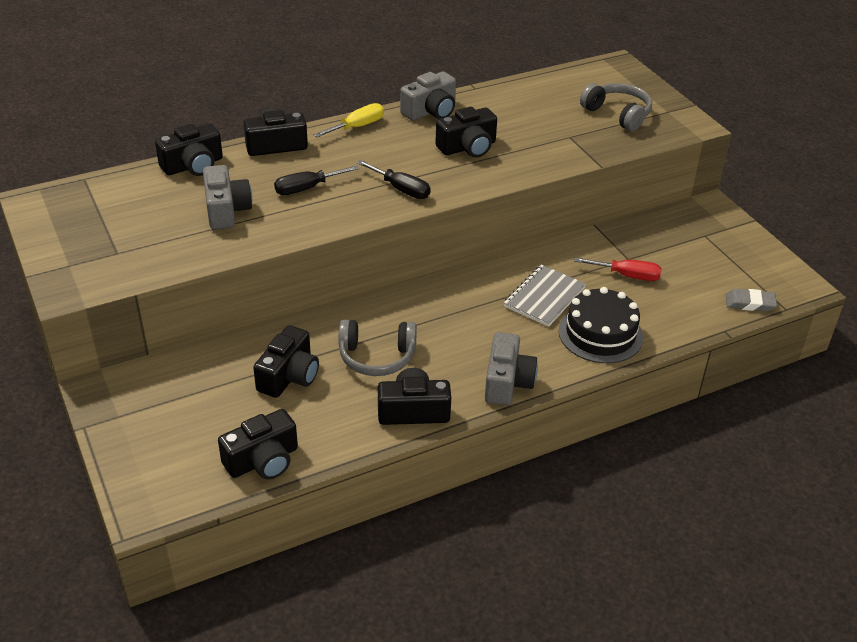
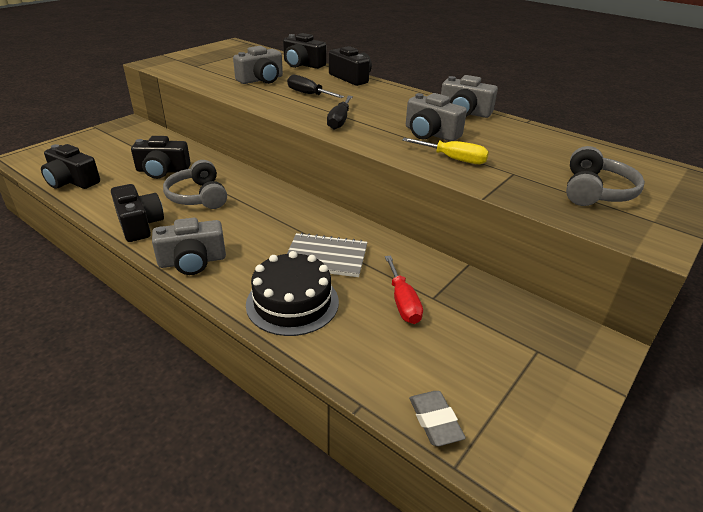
camera: 65 degrees right, 5 degrees down
yellow screwdriver [314,103,384,137] -> yellow screwdriver moved to [402,138,489,164]
black camera [435,107,497,158] -> grey camera [406,93,467,142]

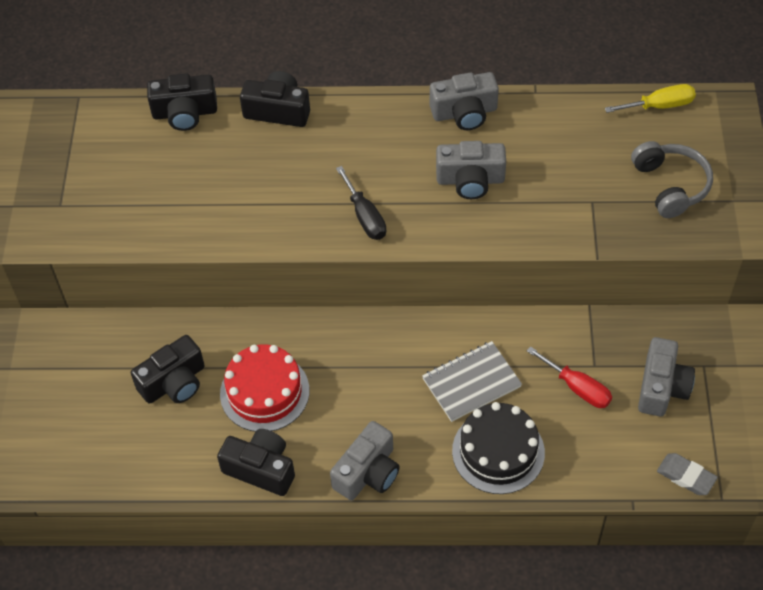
camera: 35 degrees left, 20 degrees up
black camera [41,144,100,189] -> none
grey headphones [163,160,227,209] -> red cake [220,344,309,432]
grey camera [233,46,283,84] -> grey camera moved to [638,337,695,416]
black screwdriver [287,74,344,98] -> none
yellow screwdriver [402,138,489,164] -> yellow screwdriver moved to [605,84,696,113]

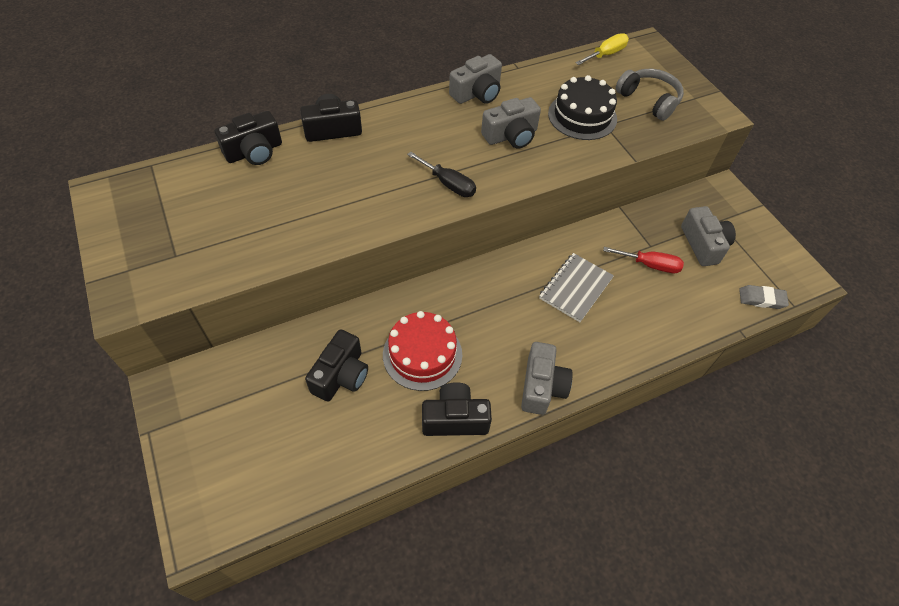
camera: 30 degrees left, 0 degrees up
black cake [452,402,545,494] -> black cake moved to [548,75,617,140]

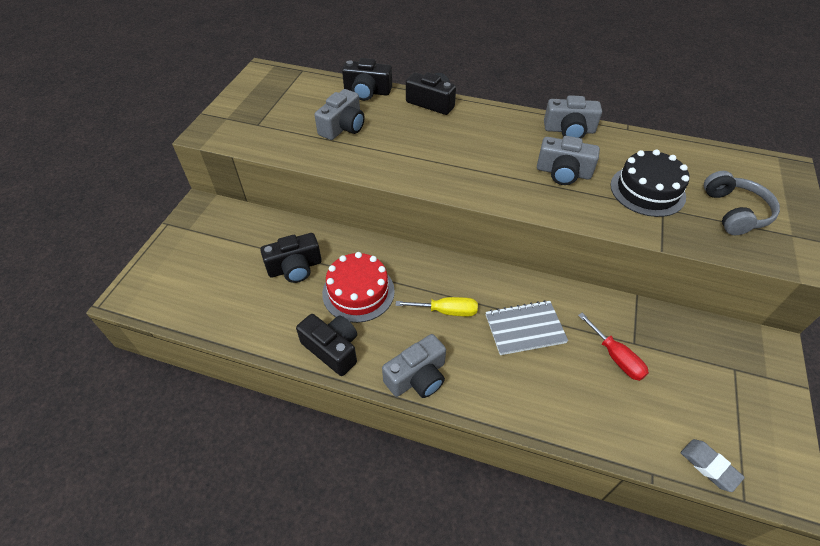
camera: 45 degrees right, 5 degrees down
black screwdriver [407,152,476,197] -> none
yellow screwdriver [575,33,629,65] -> yellow screwdriver moved to [395,297,478,316]
grey camera [681,206,736,266] -> grey camera moved to [315,89,365,140]

